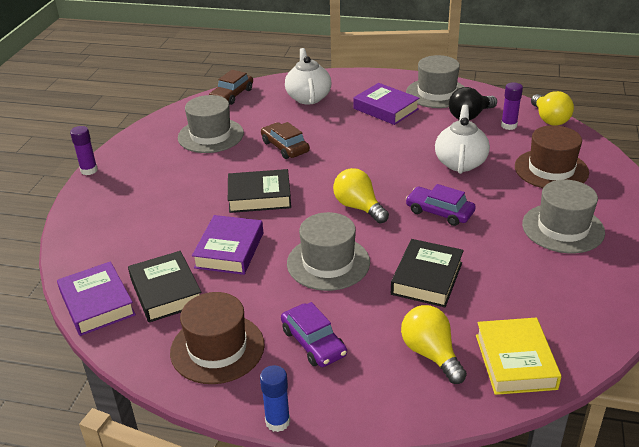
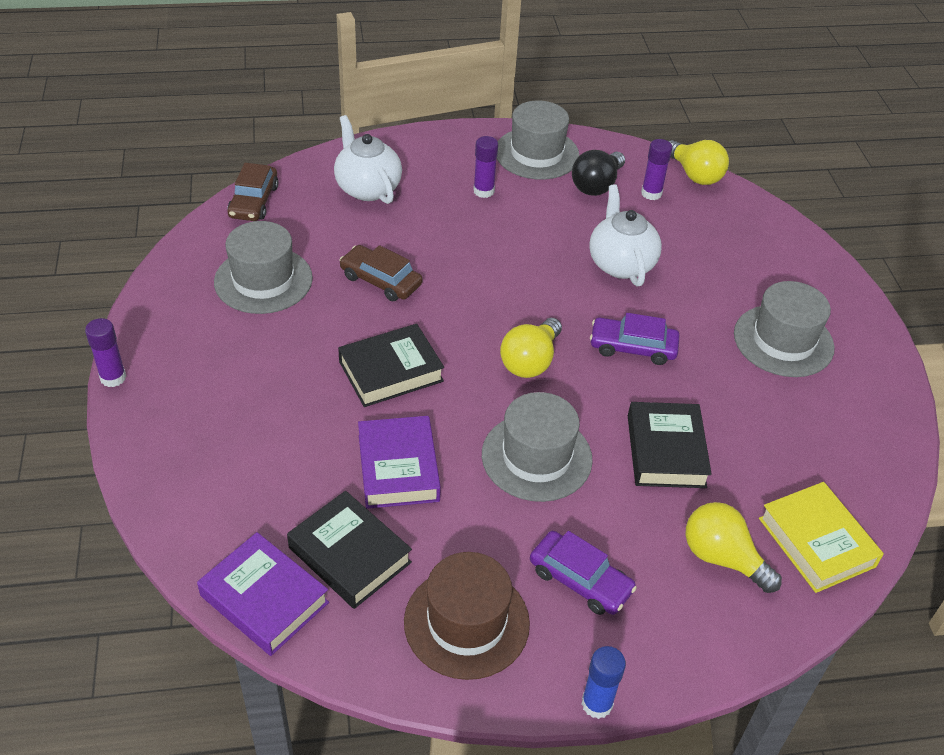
camera: 25 degrees left, 10 degrees up
yellow light bulb [333,168,389,223] -> yellow light bulb turned 90 degrees counterclockwise [500,318,562,378]
purple book [353,83,420,125] -> purple glue stick [473,136,498,198]
brown hat [515,125,589,188] -> none

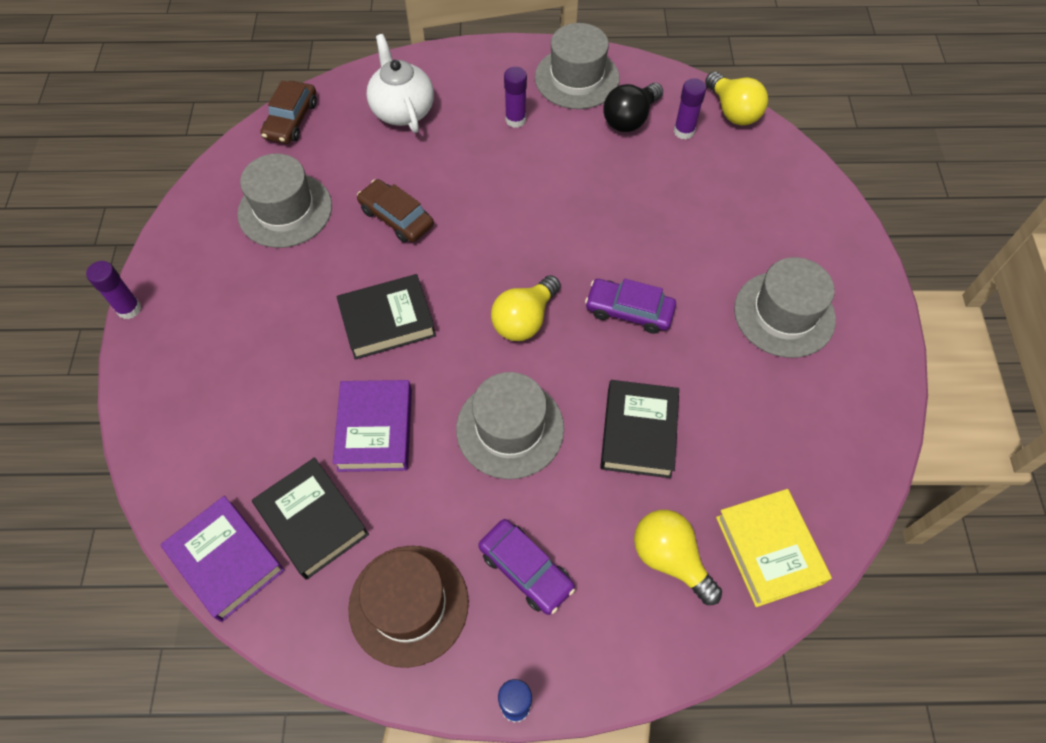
camera: 10 degrees right, 15 degrees up
white teapot [589,184,662,286] -> none

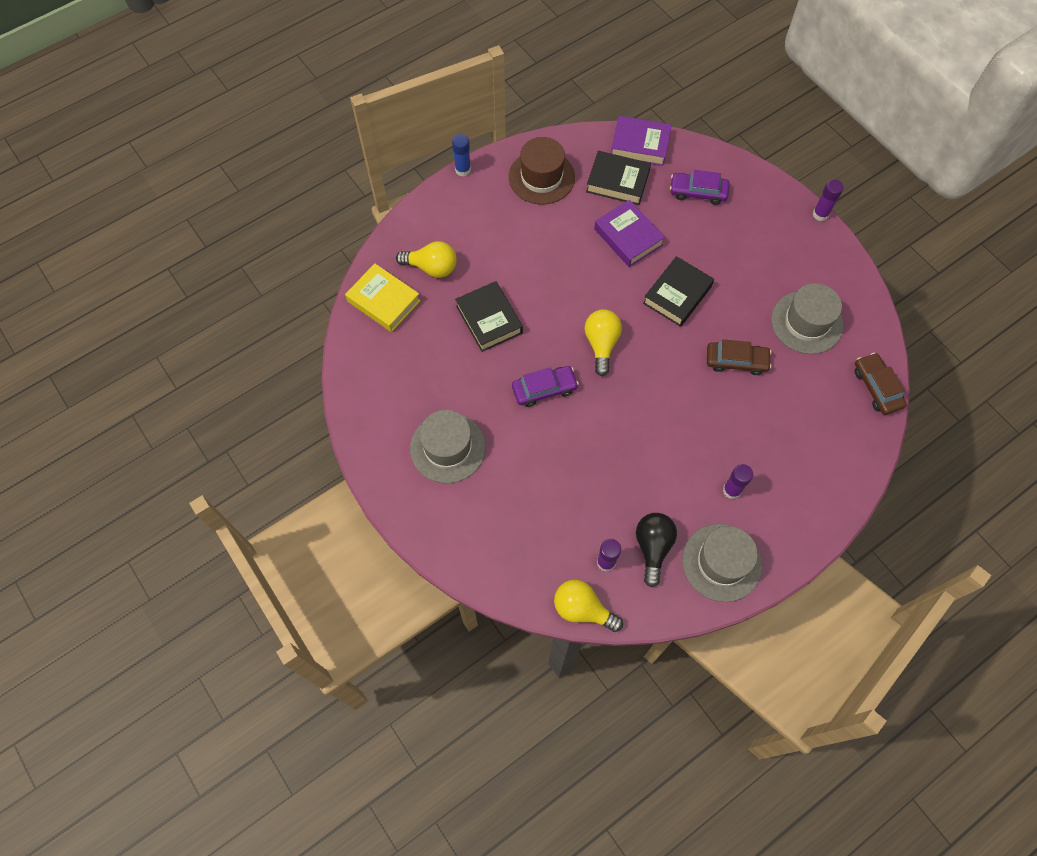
camera: 145 degrees right, 5 degrees up
white teapot [366,34,434,133] -> none
grey hat [456,372,564,479] -> none
purple car [478,519,575,615] -> purple car moved to [670,170,729,205]

